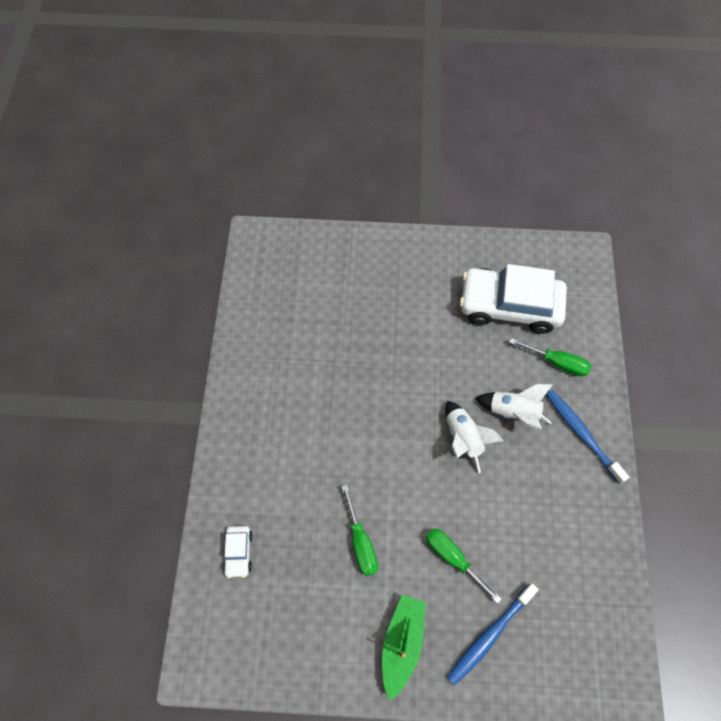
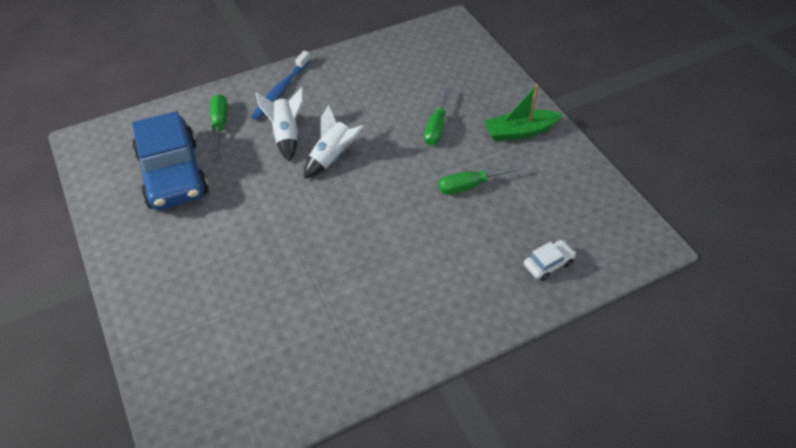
camera: 120 degrees left, 15 degrees down
green screwdriver [341,485,378,576] -> green screwdriver turned 150 degrees counterclockwise [438,165,522,194]
blue toothbrush [447,583,539,685] -> none
white car [460,264,567,334] -> blue car [132,111,209,210]

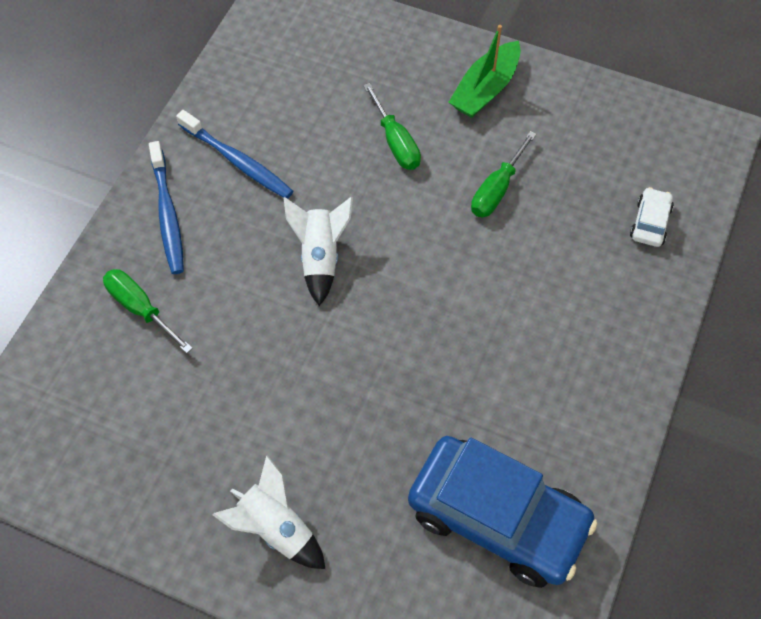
camera: 40 degrees left, 10 degrees up
blue car [132,111,209,210] -> blue car moved to [408,436,597,588]
white rocket [256,87,303,162] -> white rocket moved to [212,455,325,569]
none -> blue toothbrush [176,110,293,199]

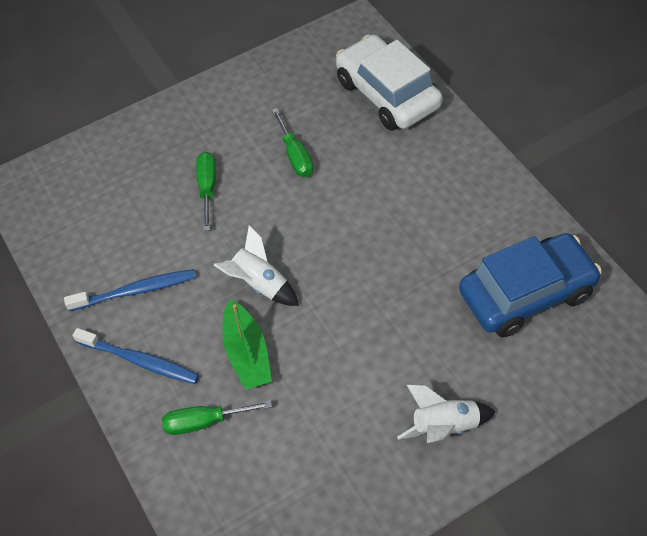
camera: 50 degrees left, 5 degrees down
green screwdriver [363,83,421,170] -> green screwdriver turned 105 degrees counterclockwise [196,152,216,231]
green boat [449,25,521,118] -> green boat moved to [222,299,272,390]
white car [630,187,674,247] -> white car [336,34,443,131], size x2.39

